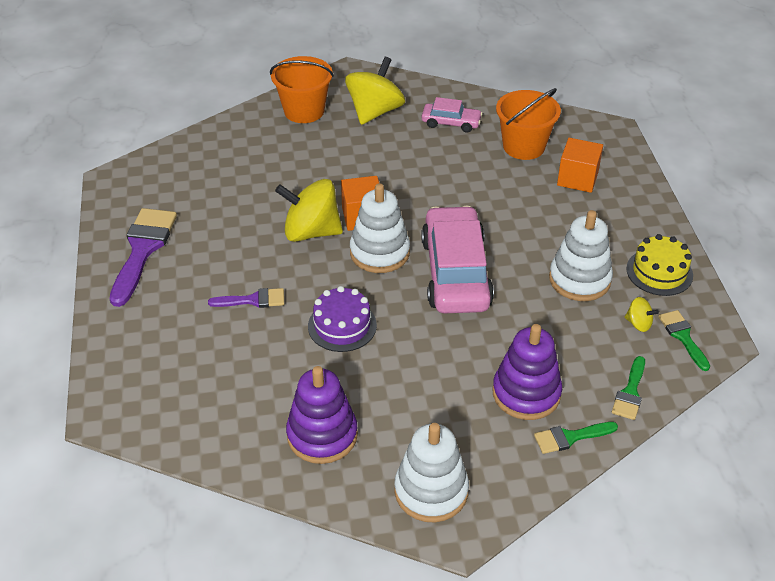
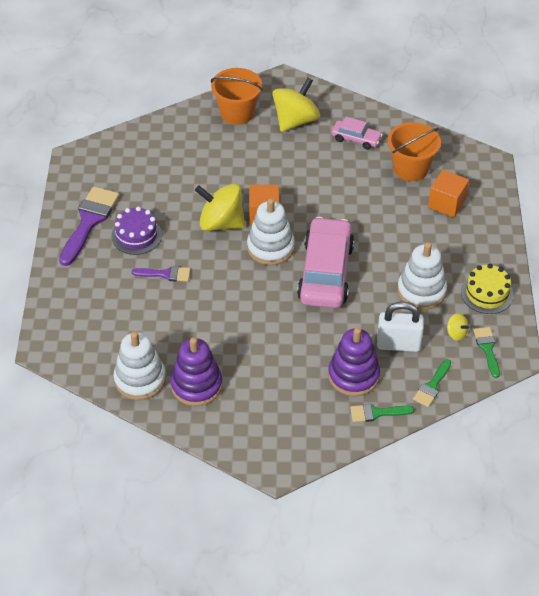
camera: 10 degrees right, 5 degrees up
purple cake [308,286,377,352] -> purple cake moved to [112,207,162,255]
white stacking toy [394,423,469,523] -> white stacking toy moved to [114,331,166,400]
none -> white padlock [377,302,424,352]

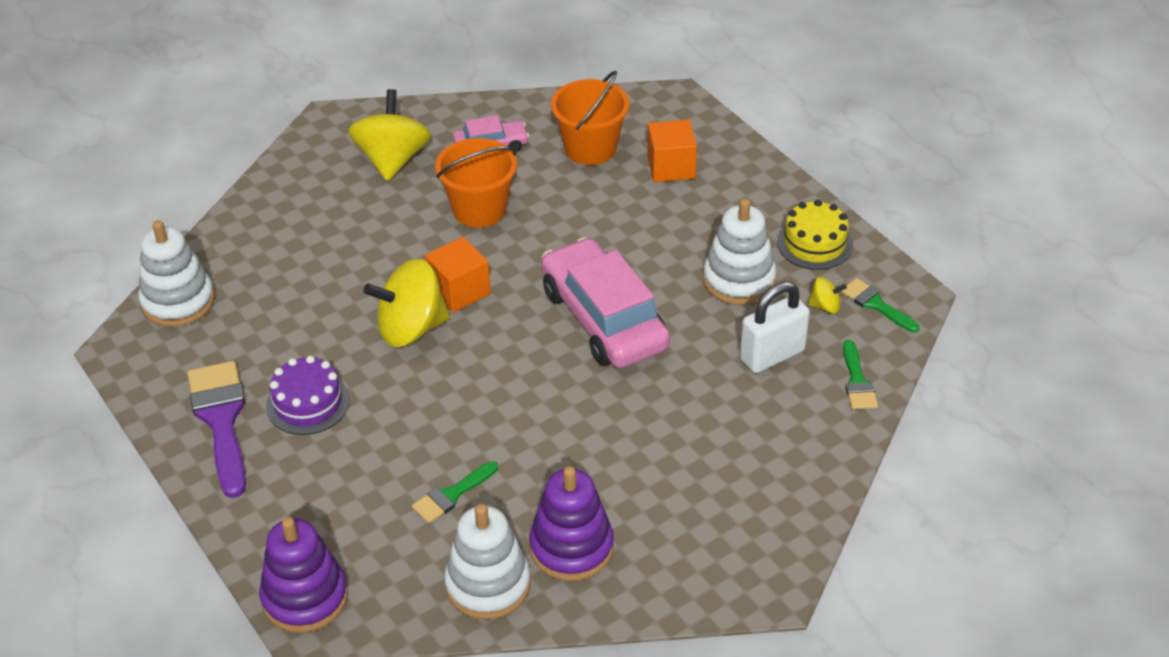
camera: 35 degrees left, 5 degrees down
purple brush [132,266,190,282] -> none
orange bucket [211,68,263,125] -> orange bucket moved to [435,138,517,228]
white stacking toy [247,198,295,265] -> white stacking toy moved to [138,220,215,327]
purple stacking toy [328,328,380,396] -> purple stacking toy moved to [259,517,348,633]
green brush [350,404,414,422] -> green brush moved to [412,461,498,523]

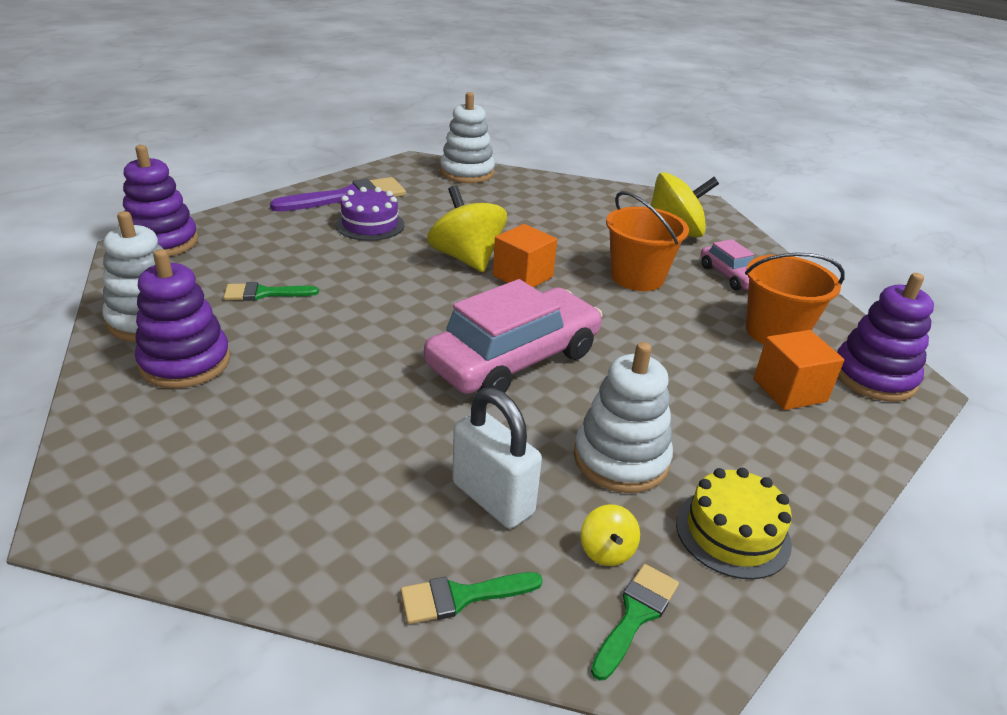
camera: 75 degrees right, 10 degrees down
green brush [412,461,498,523] -> green brush turned 45 degrees counterclockwise [224,282,319,301]
none -> purple stacking toy [837,273,934,402]

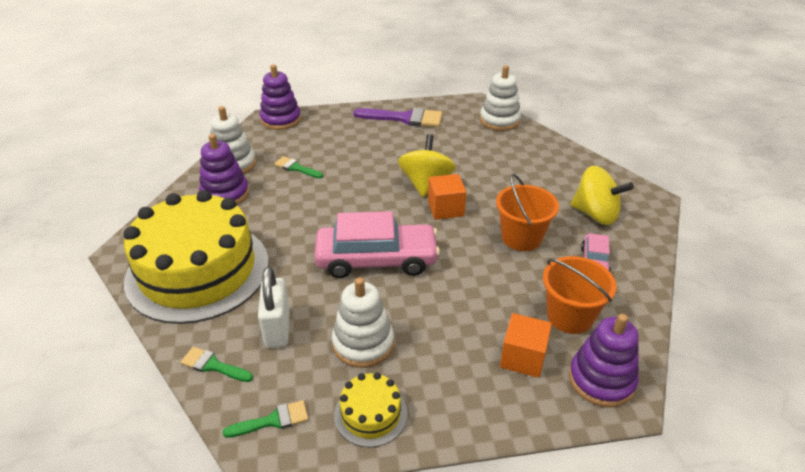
camera: 40 degrees right, 5 degrees up
purple cake [336,187,404,241] -> none
yellow spinning top [581,504,640,566] -> none
none -> yellow cake [123,190,269,324]

